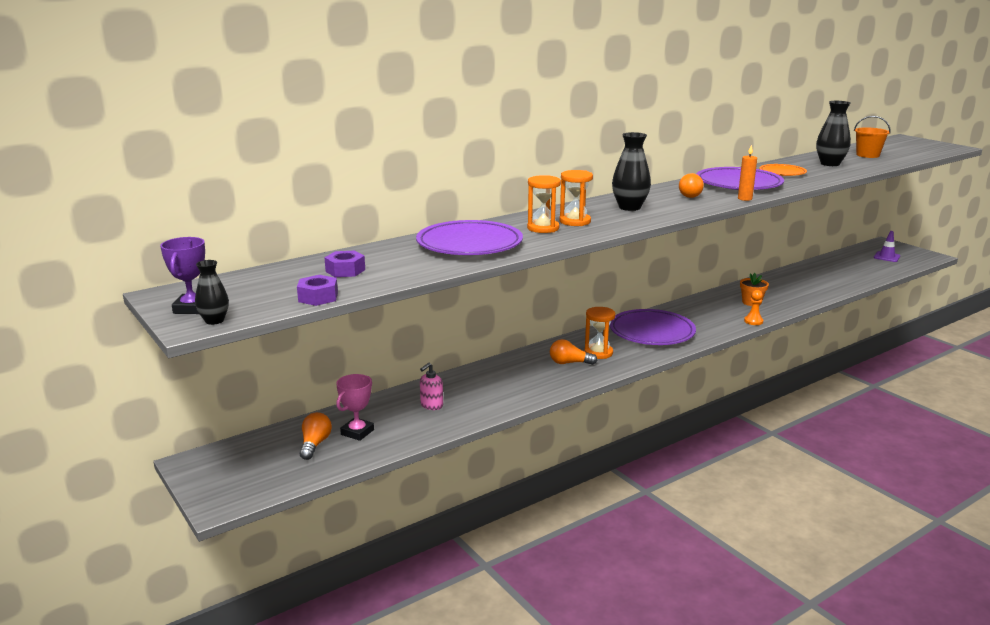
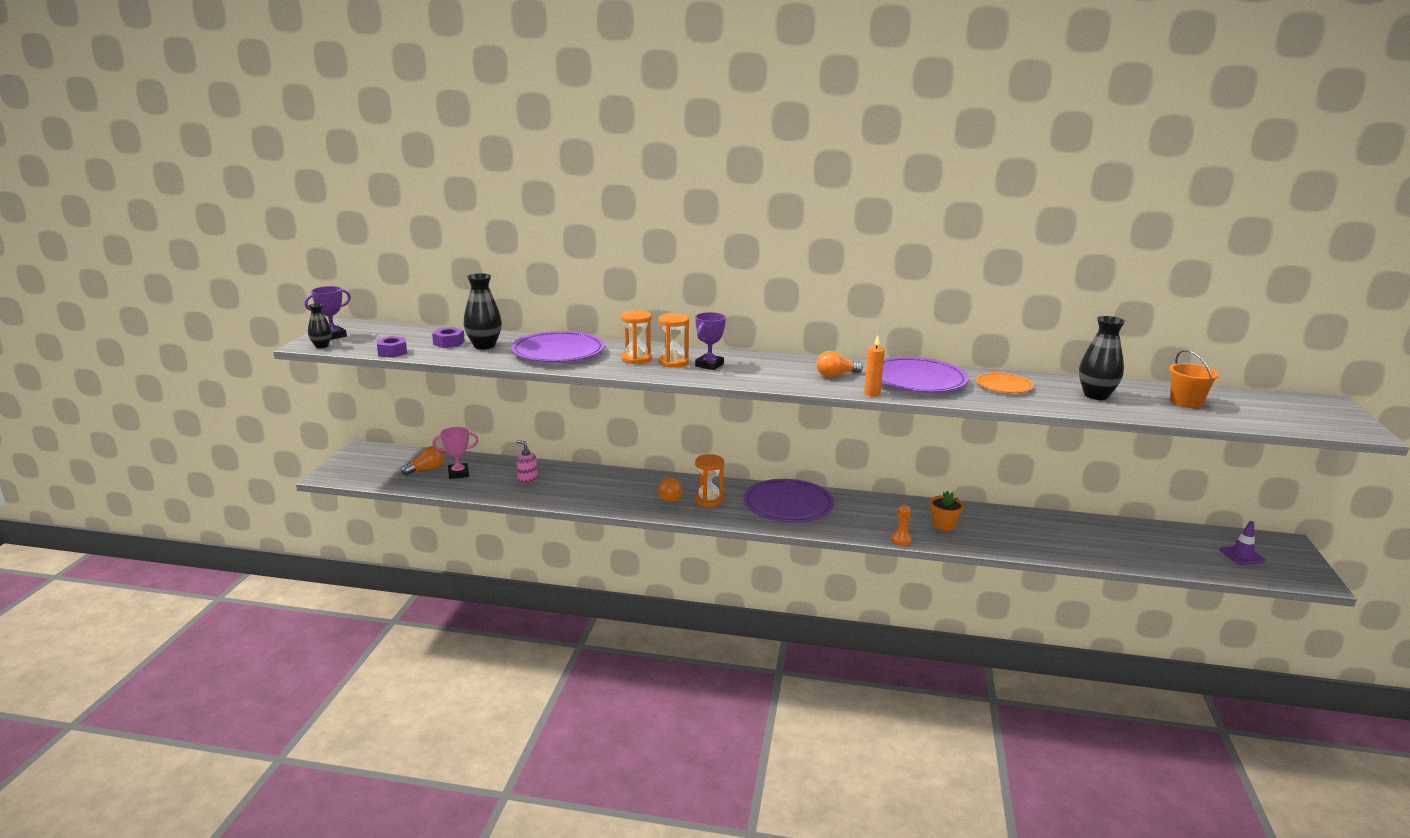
camera: 45 degrees right, 0 degrees up
pink soap dispenser [420,363,443,410] -> pink soap dispenser turned 45 degrees clockwise [516,440,537,483]
orange light bulb [550,339,598,365] -> orange light bulb turned 135 degrees counterclockwise [658,477,683,502]
black vase [612,132,651,211] -> black vase moved to [464,273,502,349]
none -> purple trophy [695,312,726,370]

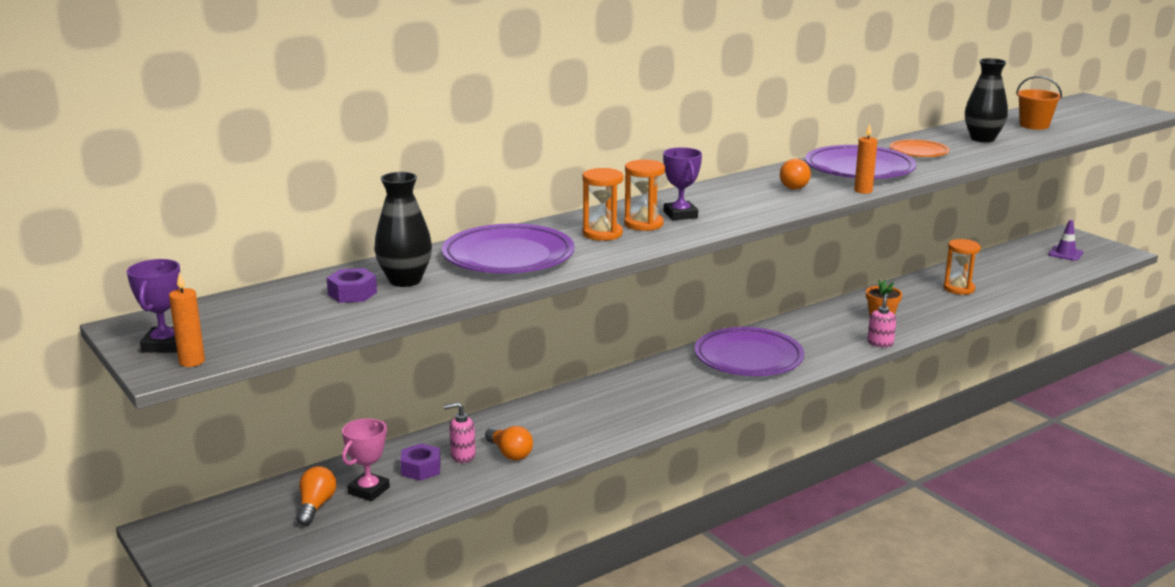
camera: 45 degrees left, 0 degrees up
black vase [308,303,332,348] -> orange candle [169,272,205,367]
purple nut [377,336,407,358] -> purple nut moved to [400,443,441,481]
orange light bulb [658,477,683,502] -> orange light bulb moved to [485,426,533,460]
orange hourglass [695,454,724,507] -> orange hourglass moved to [943,239,981,295]
orange pawn [890,505,912,545] -> pink soap dispenser [867,293,896,347]

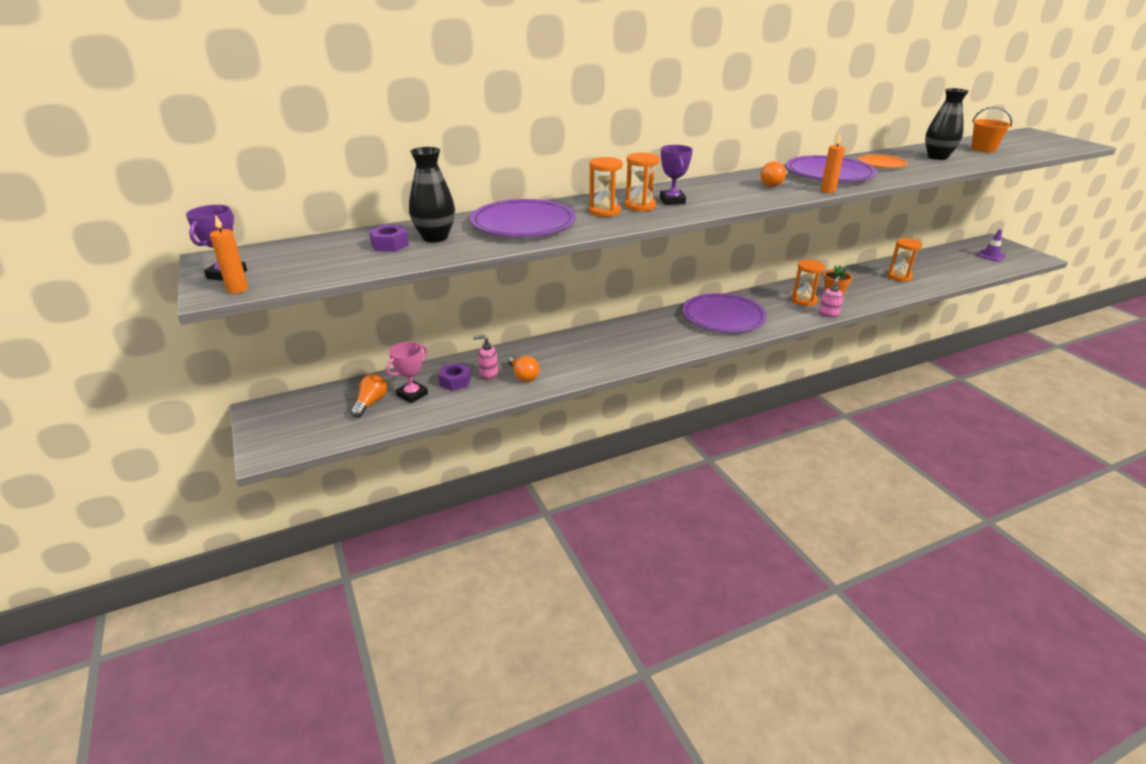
camera: 10 degrees right, 10 degrees up
none -> orange hourglass [792,260,825,306]

